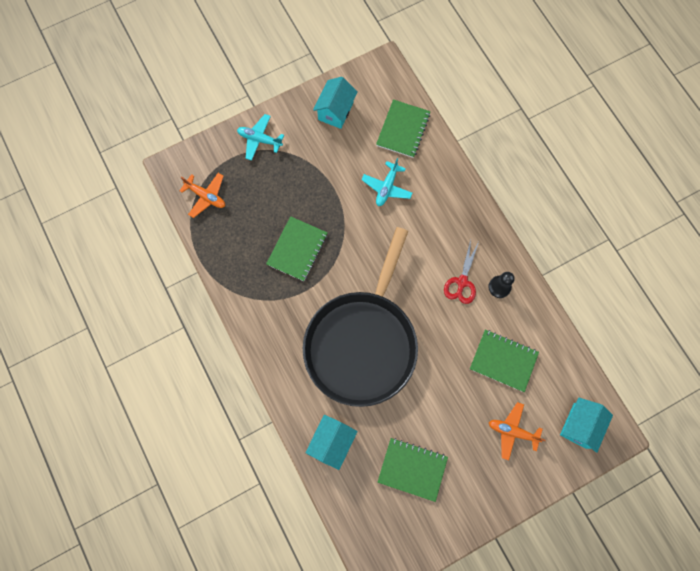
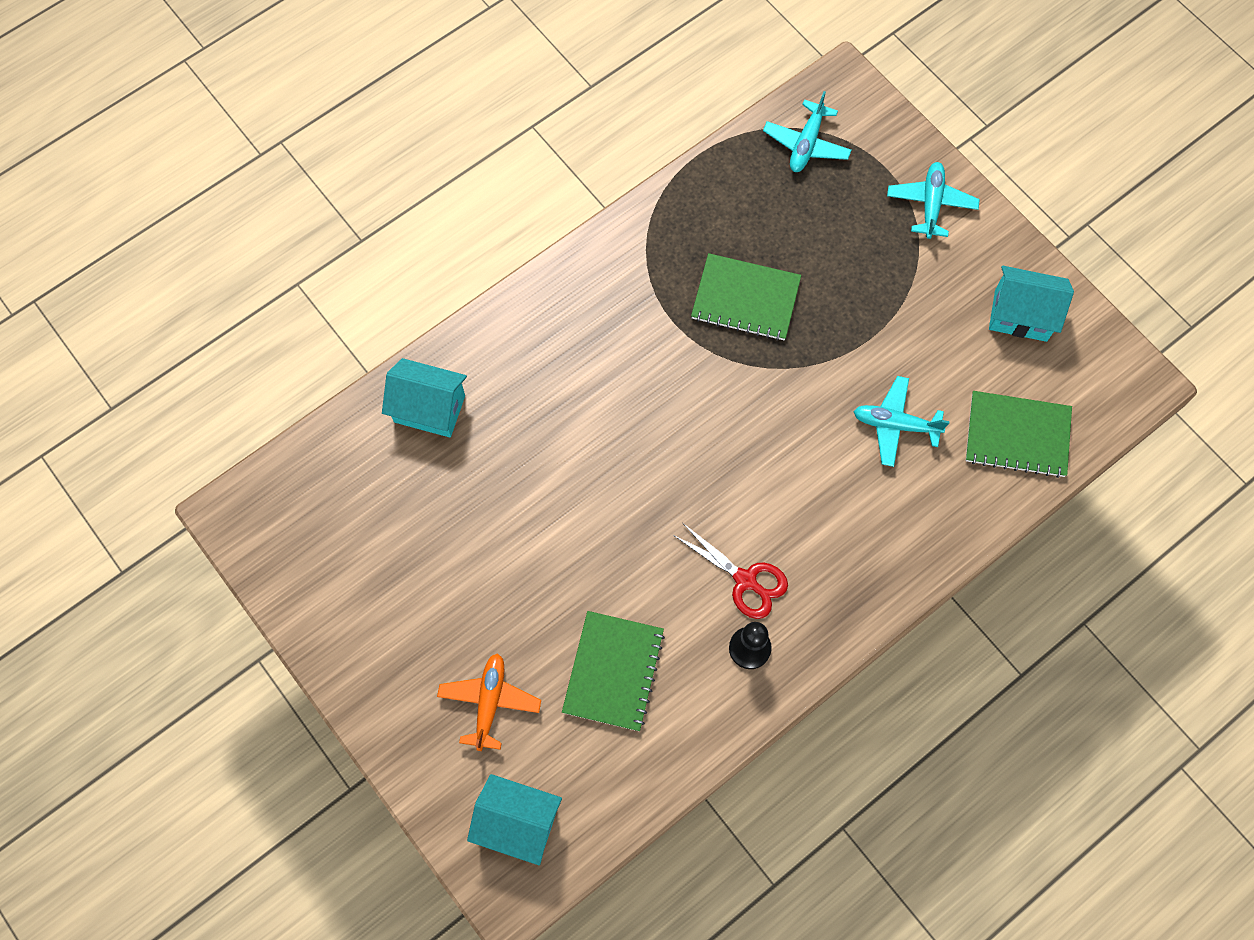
camera: 80 degrees right, 5 degrees down
orange plane [179,173,225,218] -> turquoise plane [763,91,852,172]
black pan [303,227,418,407] -> none
green notebook [378,438,448,502] -> none
red scissors [444,240,479,304] -> red scissors turned 150 degrees counterclockwise [673,523,788,619]

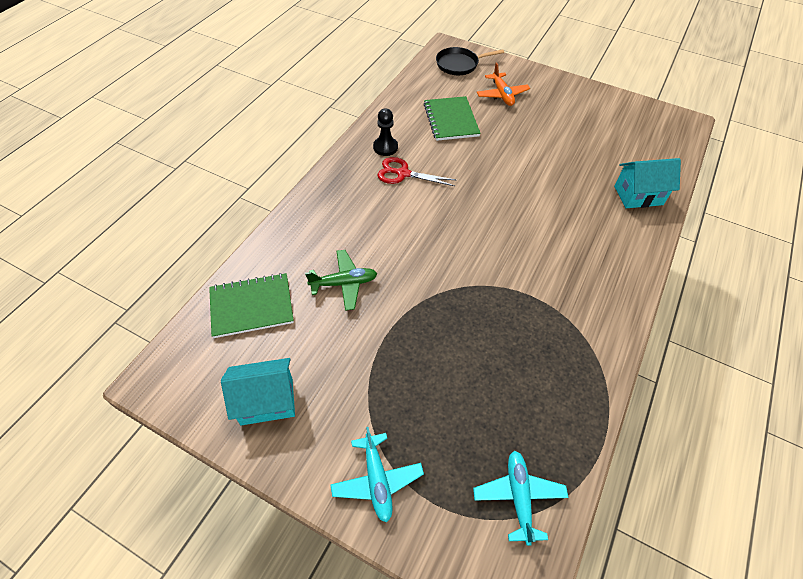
camera: 155 degrees right, 15 degrees down
turquoise house [467,774,562,865] -> black pan [436,47,504,75]
green notebook [691,253,801,341] -> none
turquoise plane [853,376,950,467] -> green plane [305,250,377,311]

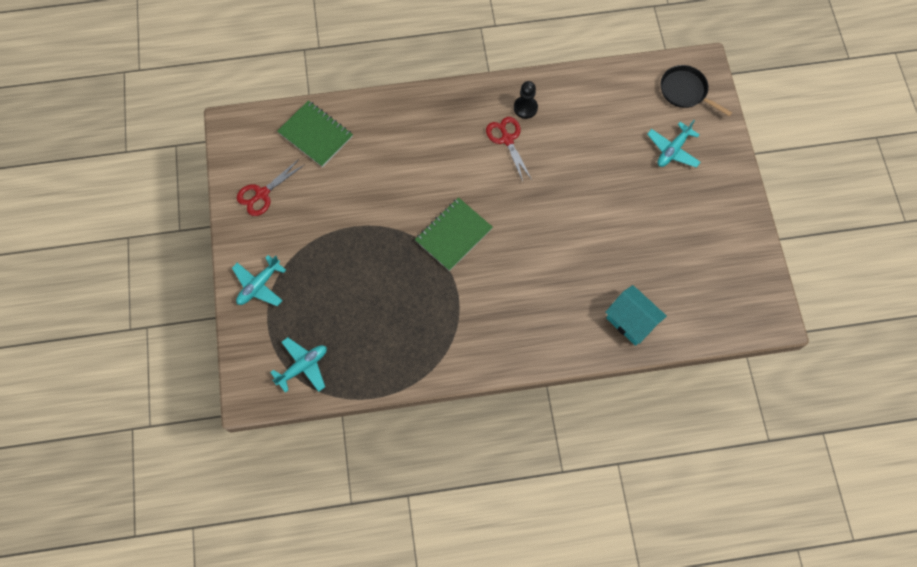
camera: 55 degrees right, 15 degrees up
turquoise house [221,358,295,425] -> red scissors [237,159,304,216]
green plane [305,250,377,311] -> none
green notebook [424,96,481,141] -> green notebook moved to [415,197,493,271]
orange plane [477,62,530,106] -> turquoise plane [647,120,701,168]

